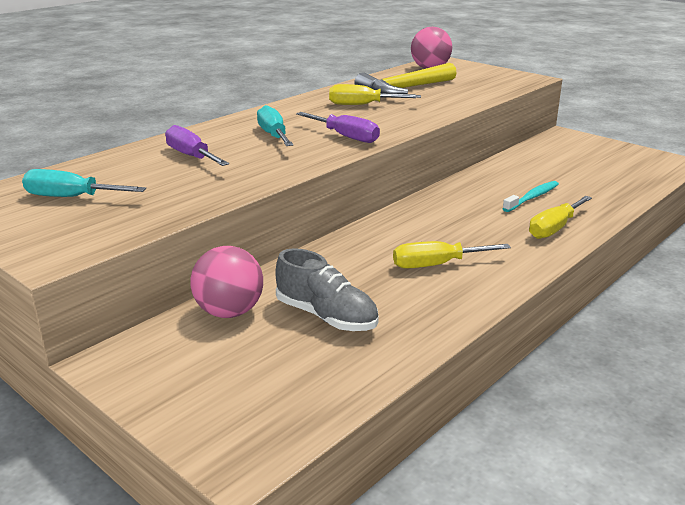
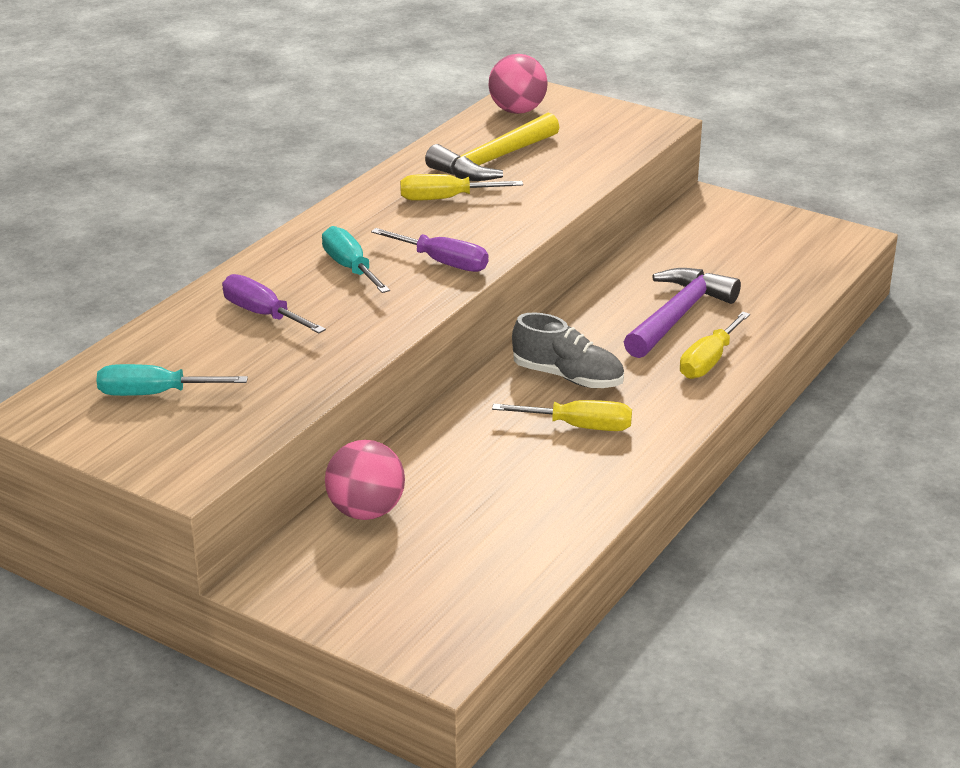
camera: 10 degrees left, 5 degrees up
grey shoe [275,248,379,331] -> grey shoe moved to [512,312,624,388]
yellow screwdriver [393,241,511,269] -> yellow screwdriver turned 150 degrees counterclockwise [492,400,632,431]
turquoise toothbrush [502,181,559,212] -> purple hammer [624,268,741,358]

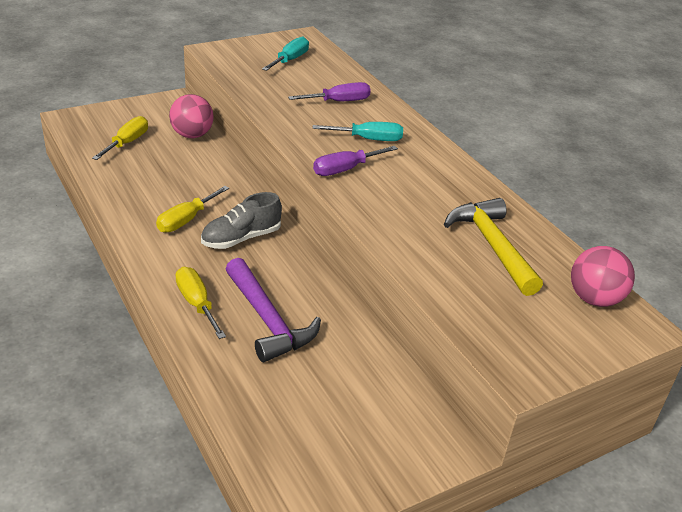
camera: 115 degrees right, 5 degrees up
yellow screwdriver [400,174,523,201] -> yellow screwdriver moved to [92,116,148,160]

